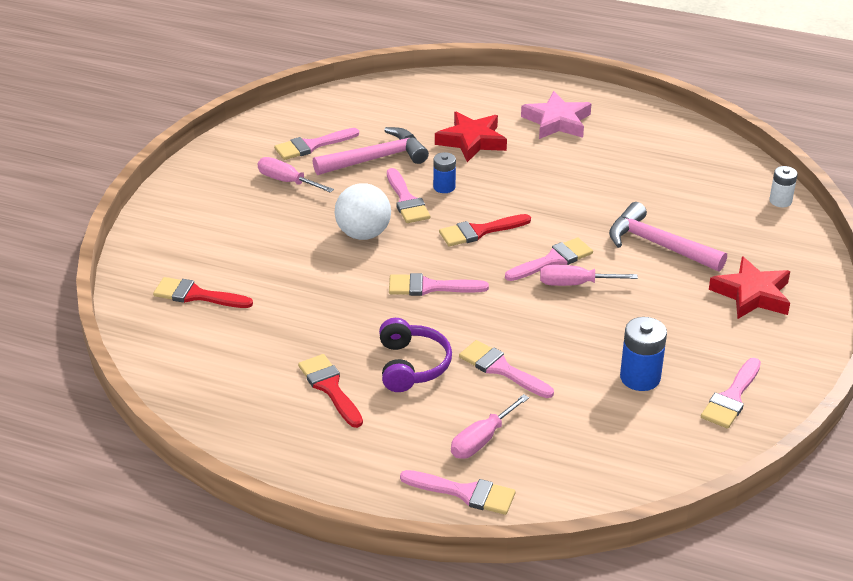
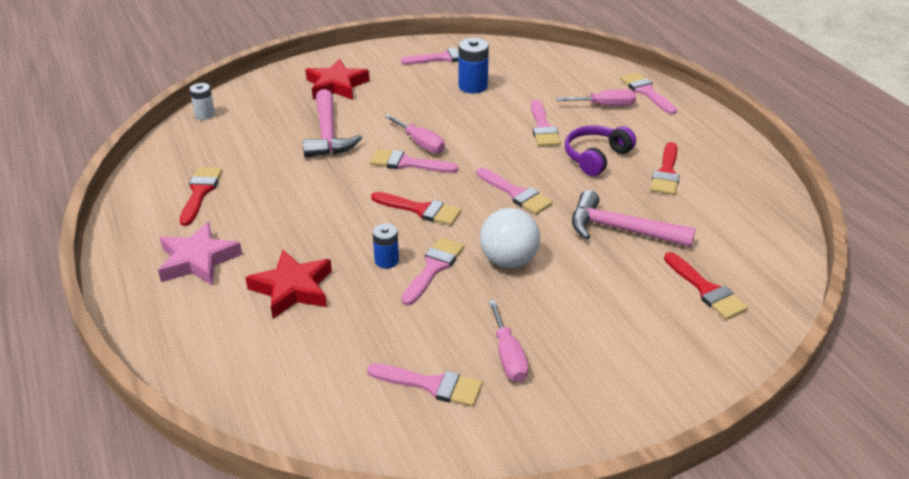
camera: 135 degrees left, 0 degrees up
pink hammer [313,127,429,175] -> pink hammer moved to [572,190,696,248]
none -> red brush [180,167,222,226]

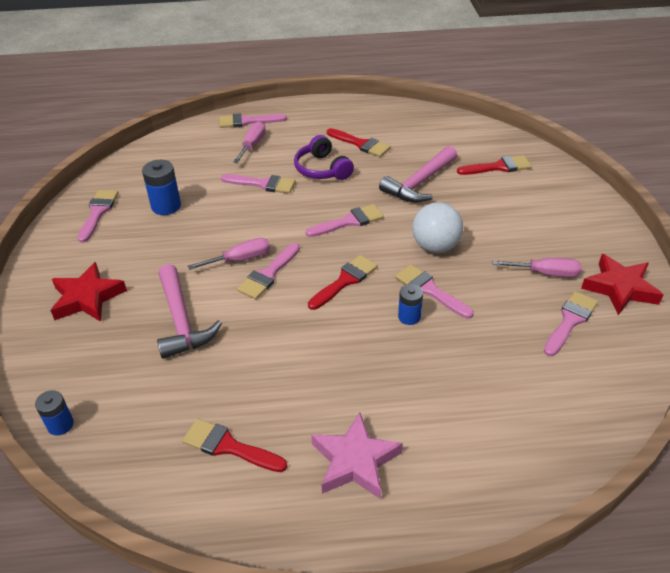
camera: 70 degrees left, 5 degrees up
white battery [189,83,215,120] -> blue battery [35,390,74,436]
red star [245,250,332,319] -> red star moved to [581,254,663,315]
pink hammer [303,89,362,158] -> pink hammer turned 60 degrees clockwise [157,264,222,359]

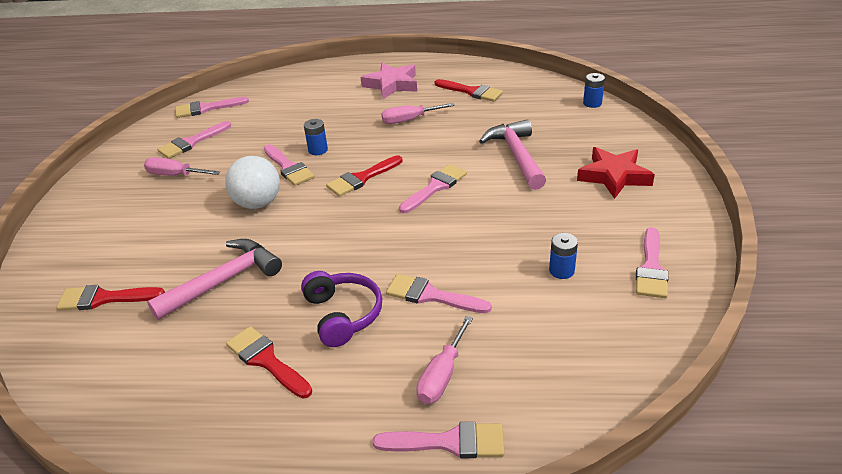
camera: 170 degrees left, 5 degrees down
blue battery [142,160,181,215] -> blue battery [549,233,578,279], size x0.64
pink screwdriver [188,238,270,270] -> pink screwdriver moved to [381,103,455,124]
pink brush [306,204,384,237] -> pink brush moved to [175,97,249,118]
red star [581,254,663,315] -> none

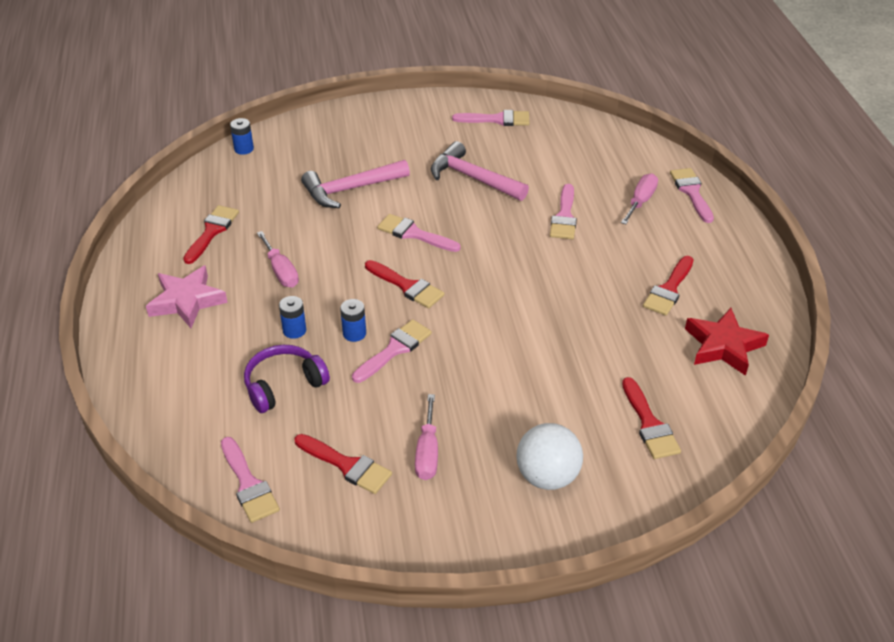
camera: 105 degrees left, 5 degrees up
pink hammer [147,239,282,320] -> pink hammer moved to [431,141,529,201]
pink brush [157,121,231,159] -> red brush [295,434,392,494]
white ball [225,156,280,209] -> white ball moved to [516,423,583,490]
purple headphones [301,271,382,347] -> purple headphones moved to [244,345,330,413]
pink screwdriver [416,316,473,404] -> pink screwdriver turned 75 degrees counterclockwise [621,173,658,224]
blue battery [549,233,578,279] -> blue battery moved to [279,296,306,339]
red star [577,147,655,199] -> red star moved to [685,308,769,376]

